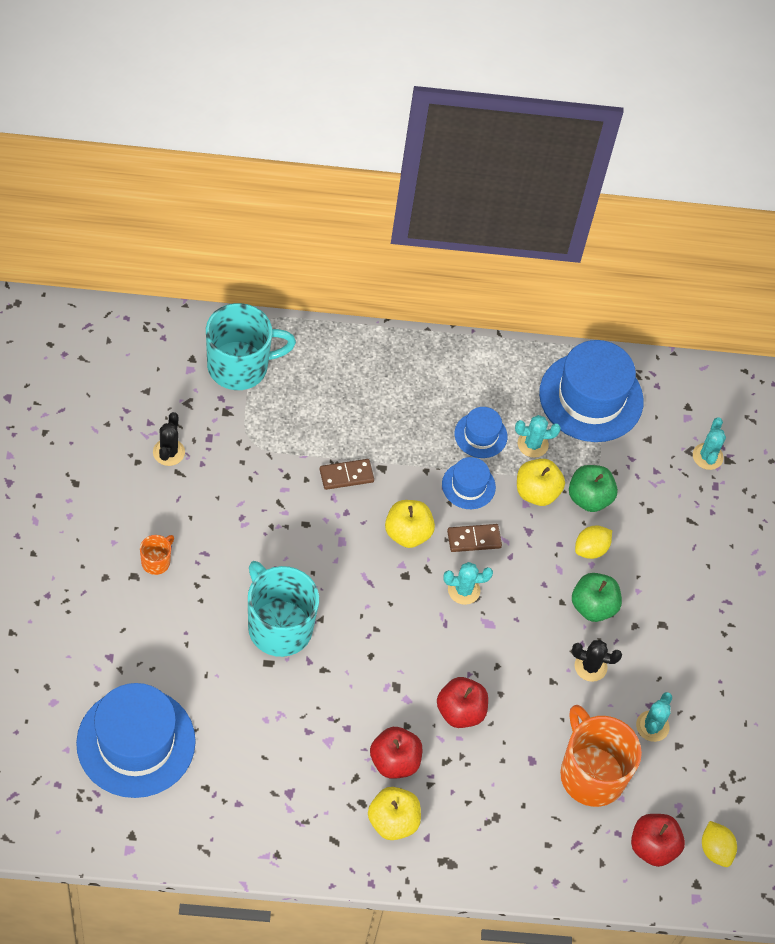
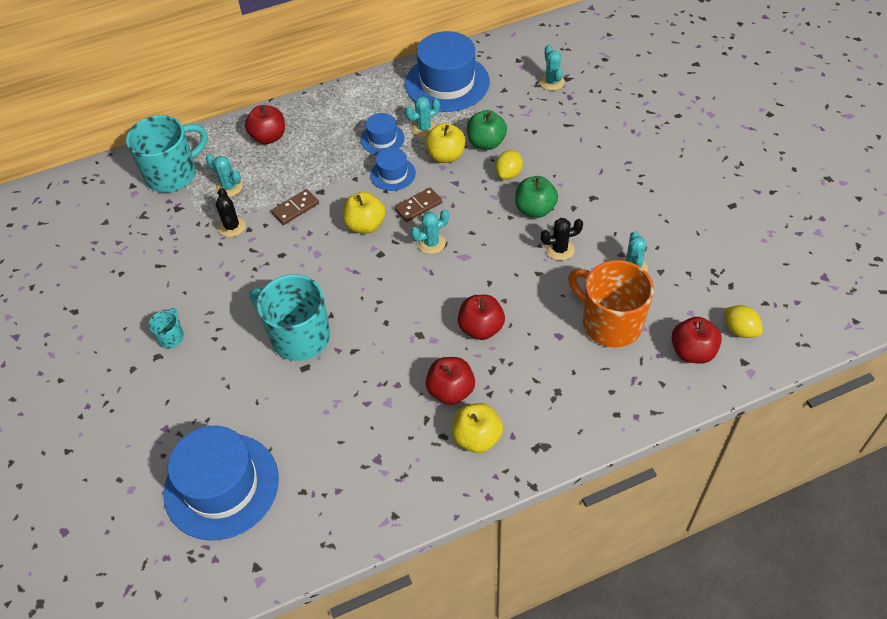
camera: 15 degrees left, 5 degrees down
orange mug [140,535,174,575] -> turquoise mug [149,308,184,348]
black cactus [153,412,185,466] -> black cactus moved to [216,188,246,237]
none -> turquoise cactus [206,154,243,197]
none -> red apple [245,105,285,144]

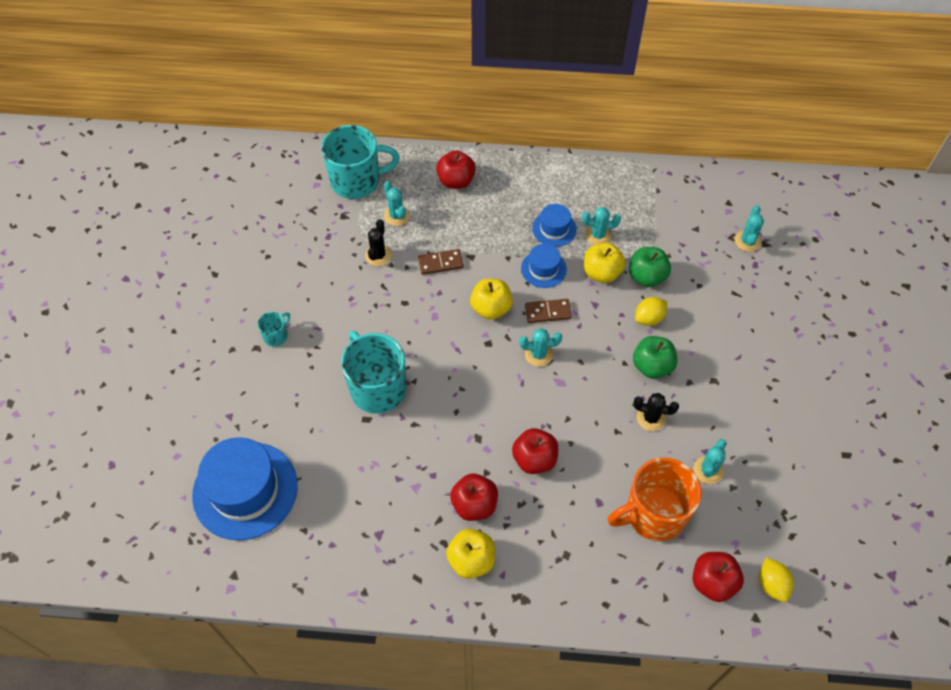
camera: 25 degrees right, 5 degrees up
blue hat [405,31,490,112] -> none
orange mug [568,260,654,347] -> orange mug turned 90 degrees counterclockwise [607,458,702,541]

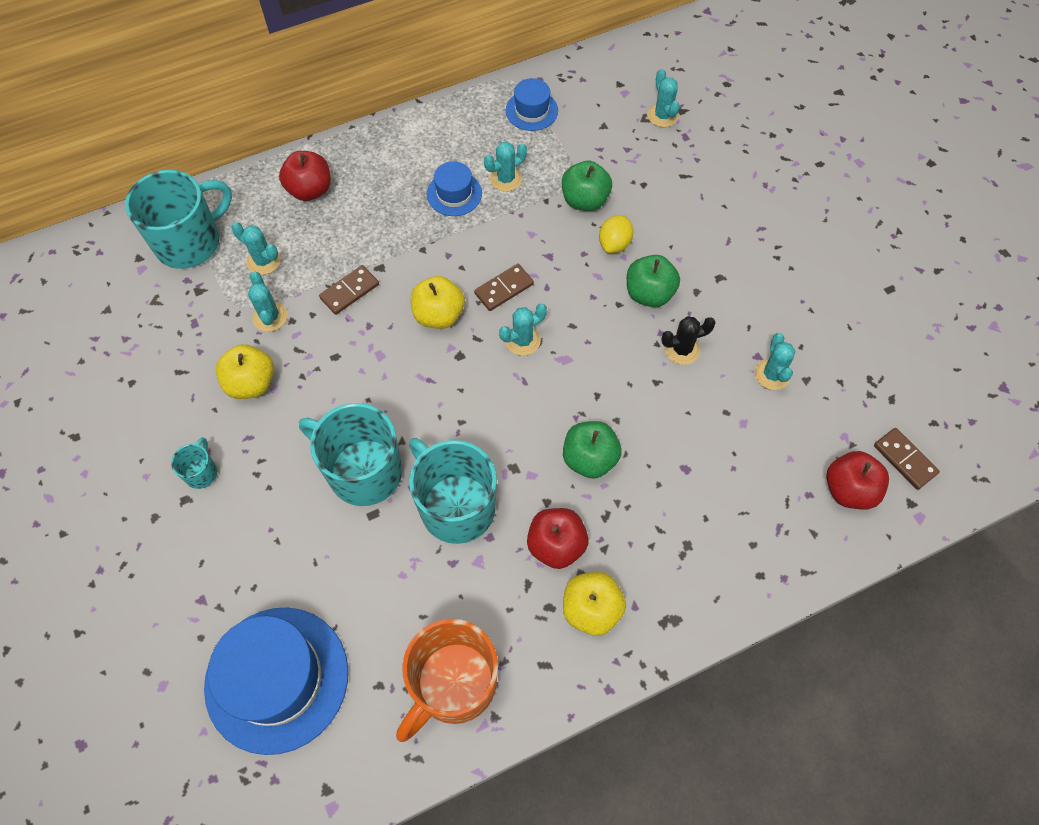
camera: 30 degrees left, 5 degrees up
black cactus [365,220,392,266] -> turquoise cactus [248,271,287,332]
red apple [512,428,558,474] -> green apple [563,421,622,479]
blue hat [521,244,567,288] -> blue hat moved to [506,78,558,131]
yellow apple [584,243,626,283] -> yellow apple moved to [216,344,274,399]
orange mug [607,458,702,541] -> orange mug moved to [396,619,498,742]
yellow lemon [759,558,794,602] -> brown domino [874,428,940,490]
none -> turquoise mug [409,438,497,544]

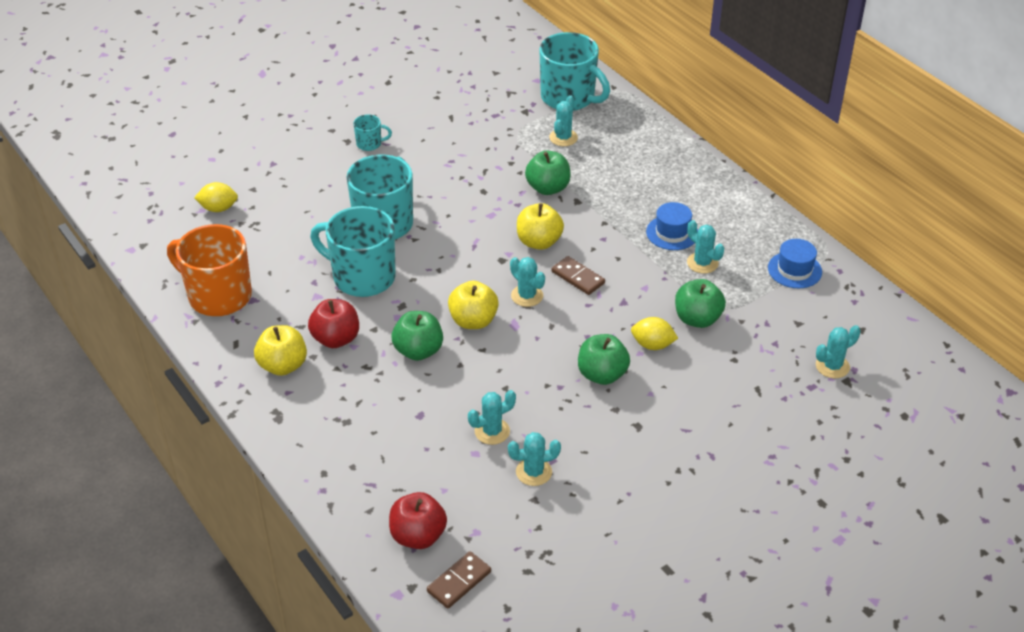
camera: 80 degrees right, 20 degrees down
blue hat [204,607,348,755] -> yellow lemon [194,182,238,212]
yellow apple [216,344,274,399] -> yellow apple moved to [448,281,499,329]
turquoise cactus [248,271,287,332] -> turquoise cactus moved to [468,390,516,445]
red apple [279,151,331,201] -> none
brown domino [319,265,379,315] -> green apple [525,150,571,195]
turquoise mug [409,438,497,544] -> turquoise mug turned 105 degrees counterclockwise [310,206,396,297]
black cactus [661,316,716,365] -> none

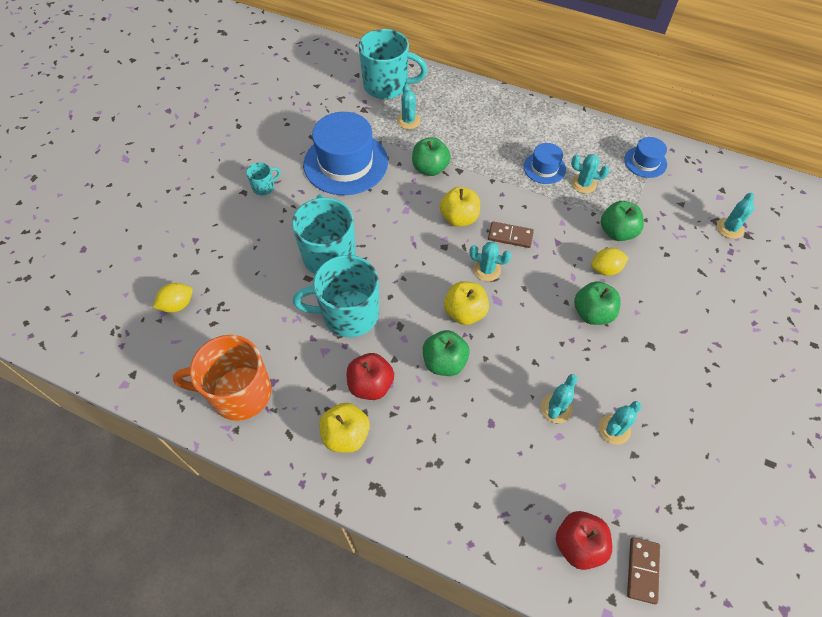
camera: 30 degrees left, 15 degrees up
none -> blue hat [303,112,388,195]

